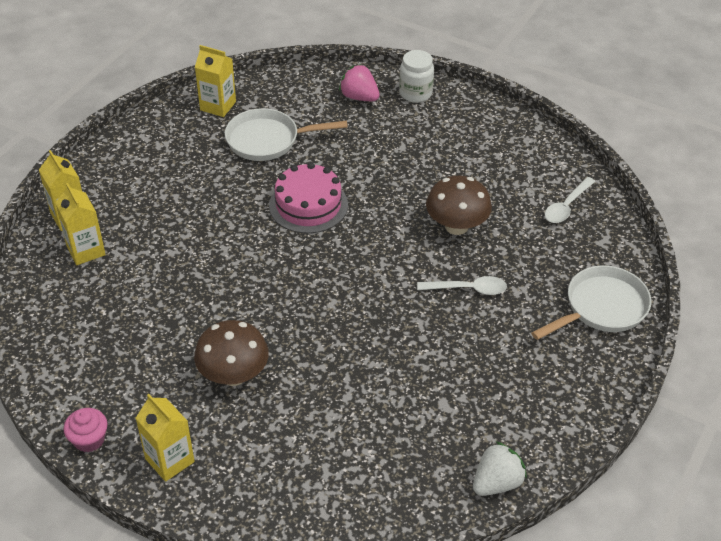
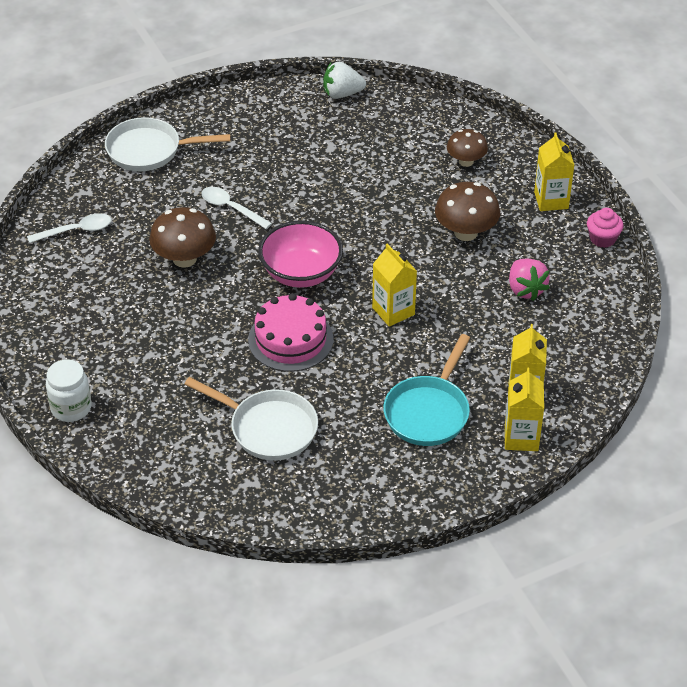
camera: 145 degrees left, 0 degrees up
yellow carton [195,45,236,117] -> yellow carton moved to [372,244,417,327]
pink strawberry [339,64,380,101] -> pink strawberry moved to [509,259,550,301]
none -> pink bowl [258,221,343,287]
none -> turquoise pan [383,334,470,446]
none -> brown mushroom [447,129,488,167]

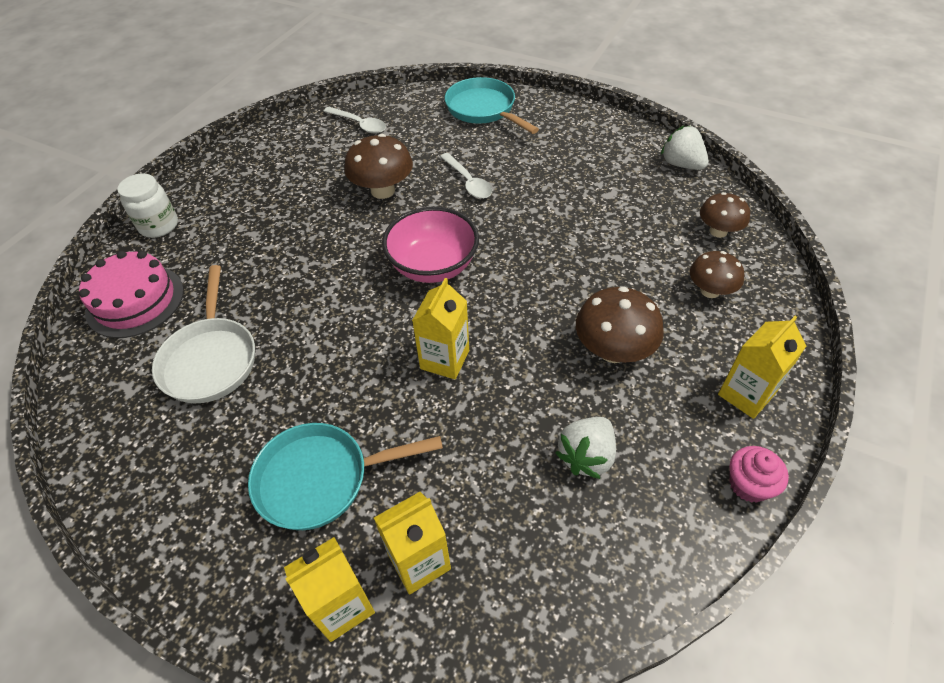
camera: 55 degrees right, 5 degrees up
white pan [105,117,231,171] -> turquoise pan [445,77,539,134]
white spoon [201,187,272,229] -> white spoon turned 150 degrees clockwise [440,153,492,199]
pink cake [248,293,334,372] -> pink cake moved to [79,251,184,338]
pink strawberry [509,259,550,301] -> white strawberry [555,417,616,479]
none -> brown mushroom [700,192,750,238]

